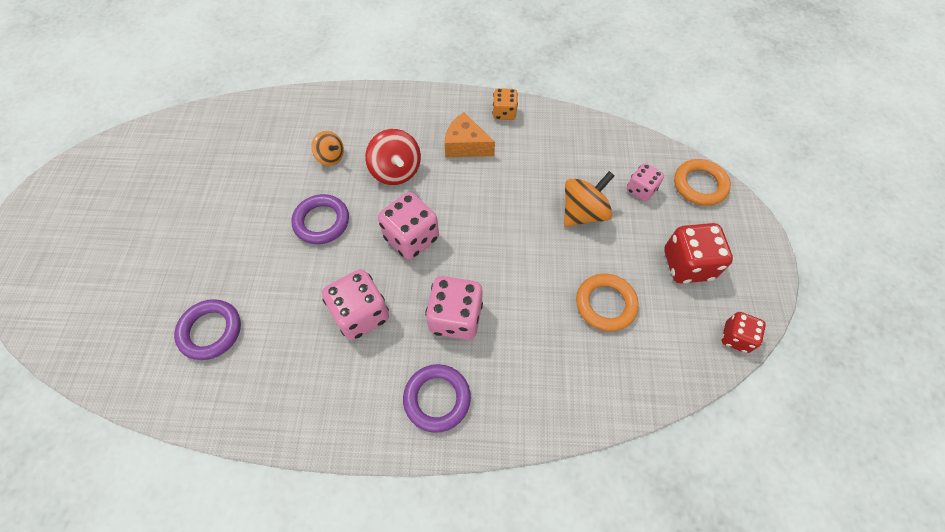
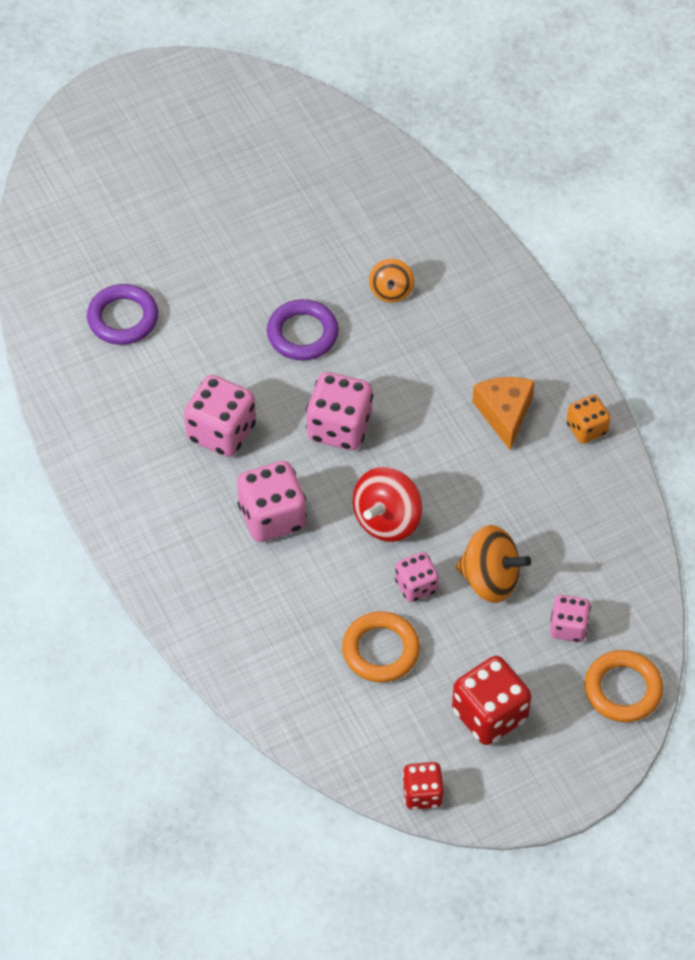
camera: 60 degrees right, 5 degrees down
red spinning top [365,129,421,185] -> red spinning top moved to [353,467,422,542]
purple ring [403,364,471,433] -> none
none -> pink dice [395,552,439,602]

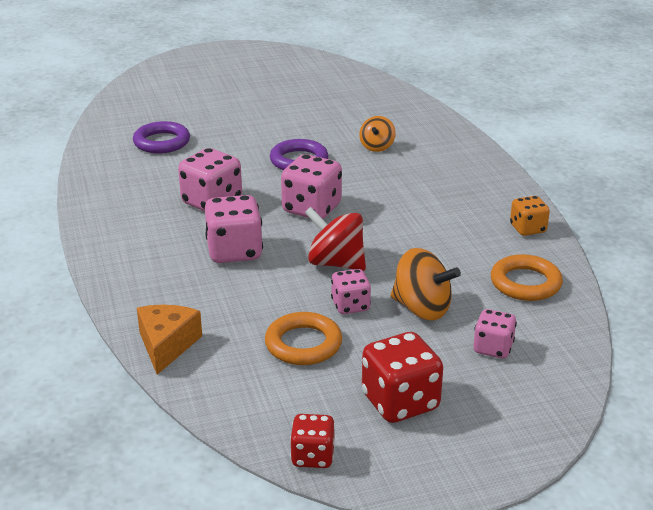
camera: 10 degrees right, 25 degrees down
red spinning top [353,467,422,542] -> red spinning top turned 75 degrees clockwise [305,207,366,271]
orange cheese [472,377,535,450] -> orange cheese moved to [137,305,202,375]
orange ring [584,650,664,722] -> orange ring moved to [491,254,563,301]

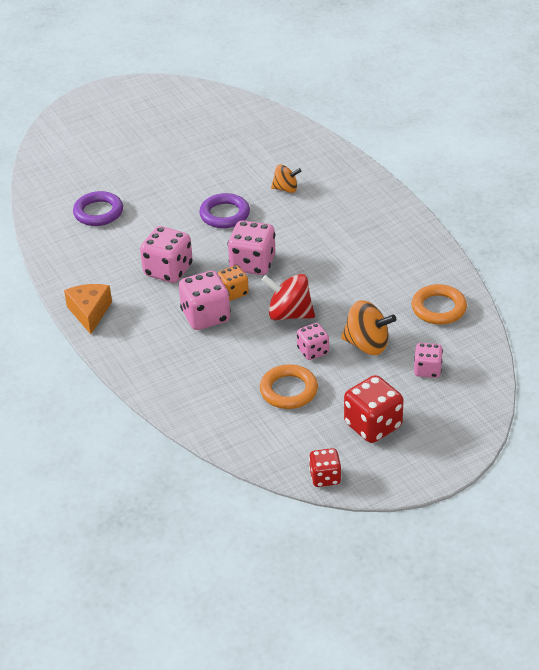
camera: 10 degrees left, 10 degrees up
orange cheese [137,305,202,375] -> orange cheese moved to [64,284,112,334]
orange spinning top [359,116,396,152] -> orange spinning top turned 90 degrees counterclockwise [271,165,301,193]
orange dice [510,196,550,236] -> orange dice moved to [218,265,249,301]

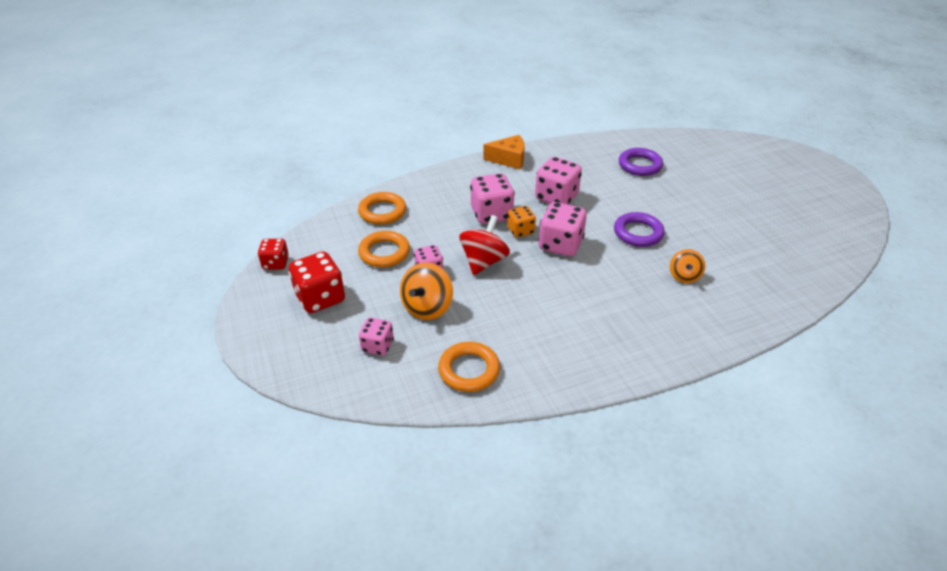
camera: 95 degrees right, 0 degrees up
none -> orange ring [358,192,406,225]

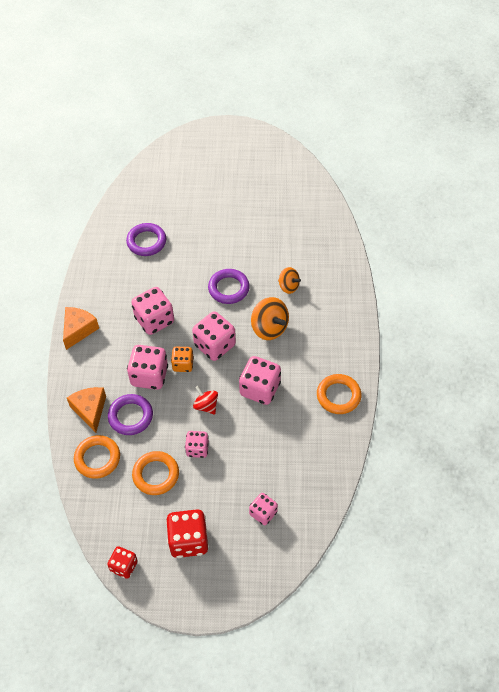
camera: 65 degrees left, 15 degrees up
orange spinning top [400,262,453,320] -> orange spinning top moved to [251,297,289,340]
orange ring [438,342,500,392] -> orange ring moved to [317,374,361,414]
red spinning top [459,215,510,275] -> red spinning top [193,386,218,415], size x0.63
none -> orange cheese [67,387,106,433]
none -> purple ring [108,394,153,435]
none -> pink dice [239,356,281,405]

